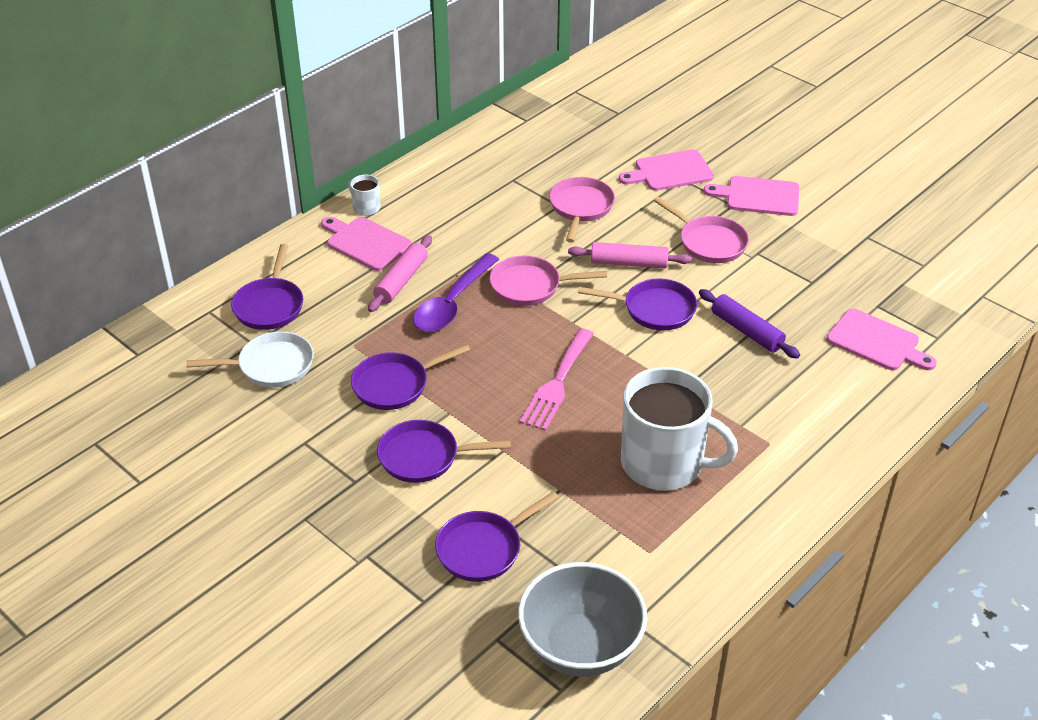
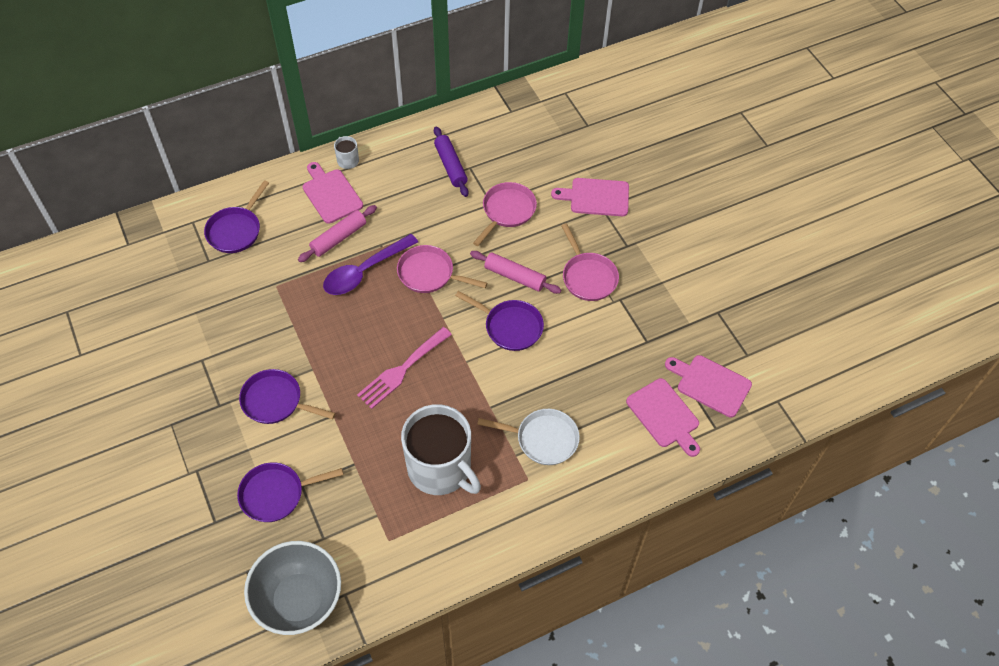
camera: 20 degrees right, 15 degrees up
white pan [186,332,314,388] -> white pan moved to [477,409,580,465]
purple pan [351,344,470,410] -> none
purple rolling pin [699,289,800,359] -> purple rolling pin moved to [434,126,469,197]
pink cutting board [704,176,799,216] -> pink cutting board moved to [665,355,752,418]

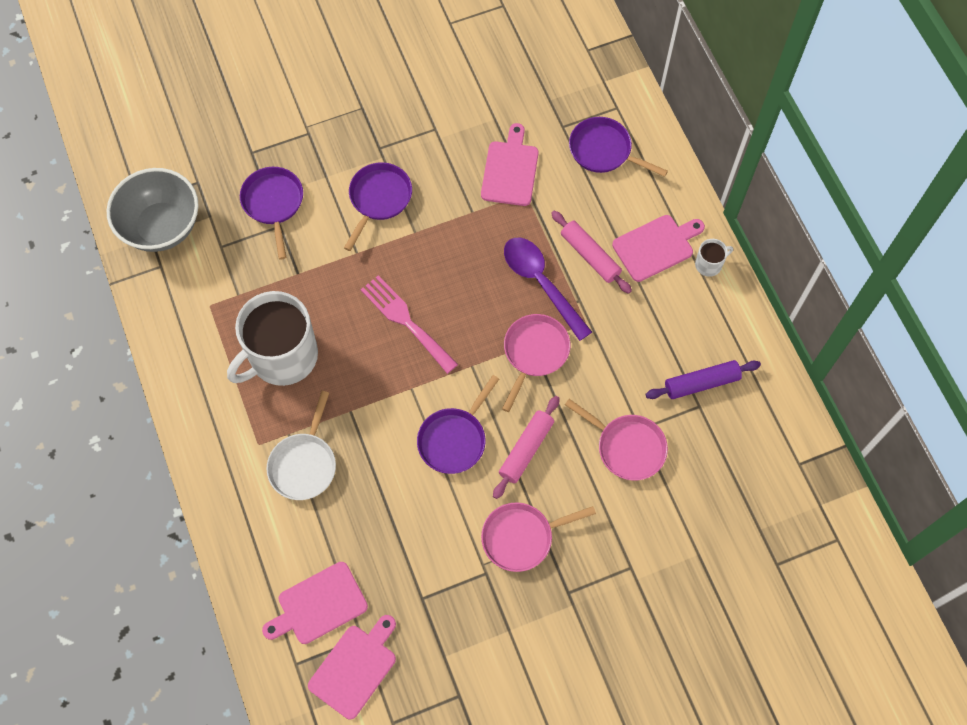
camera: 95 degrees right, 10 degrees up
pink cutting board [551,178,629,216] -> pink cutting board moved to [481,123,539,206]

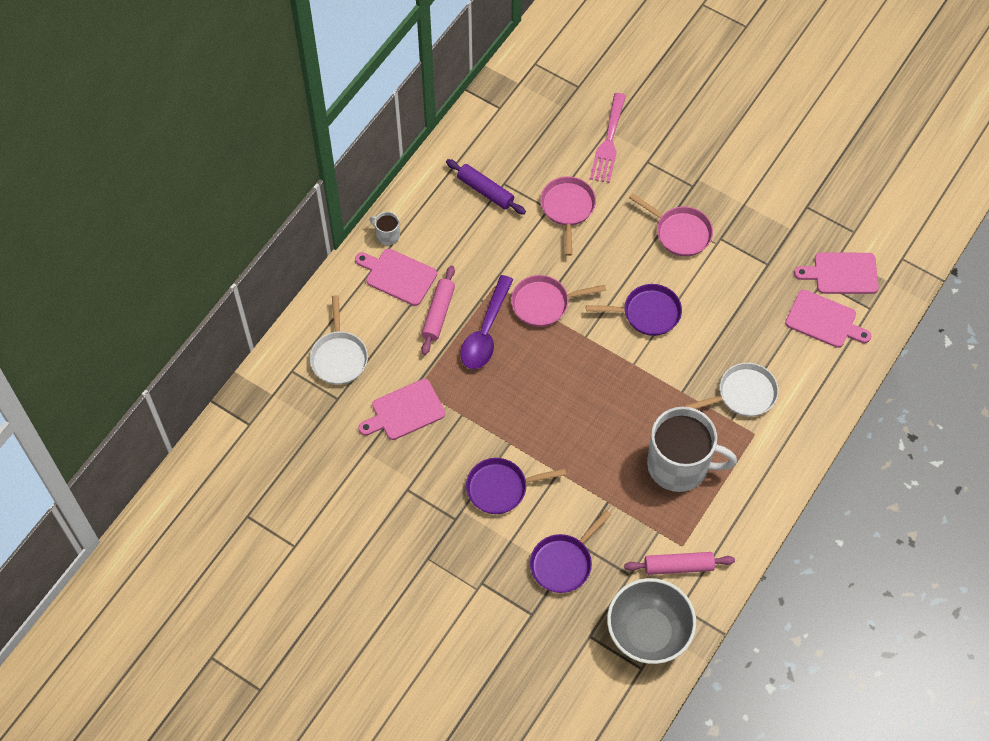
camera: 125 degrees left, 5 degrees down
pink fork [360,275,458,374] -> pink fork moved to [590,93,626,183]
pink rolling pin [493,396,560,499] -> pink rolling pin moved to [624,552,735,575]
purple pan [569,117,668,177] -> white pan [310,295,368,385]

